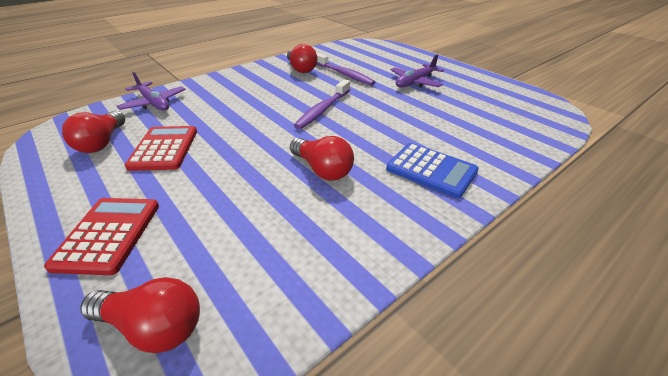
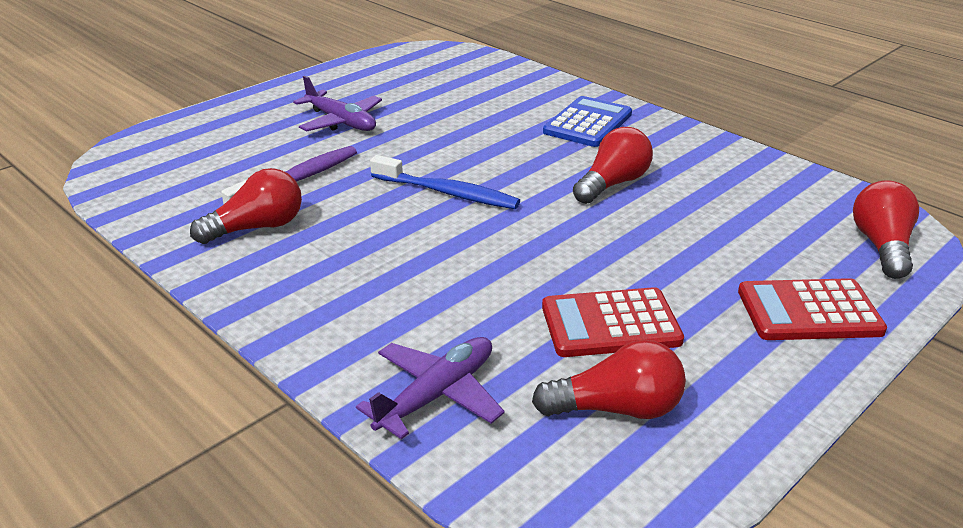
camera: 95 degrees left, 5 degrees down
purple toothbrush [294,79,350,129] -> blue toothbrush [370,155,520,209]

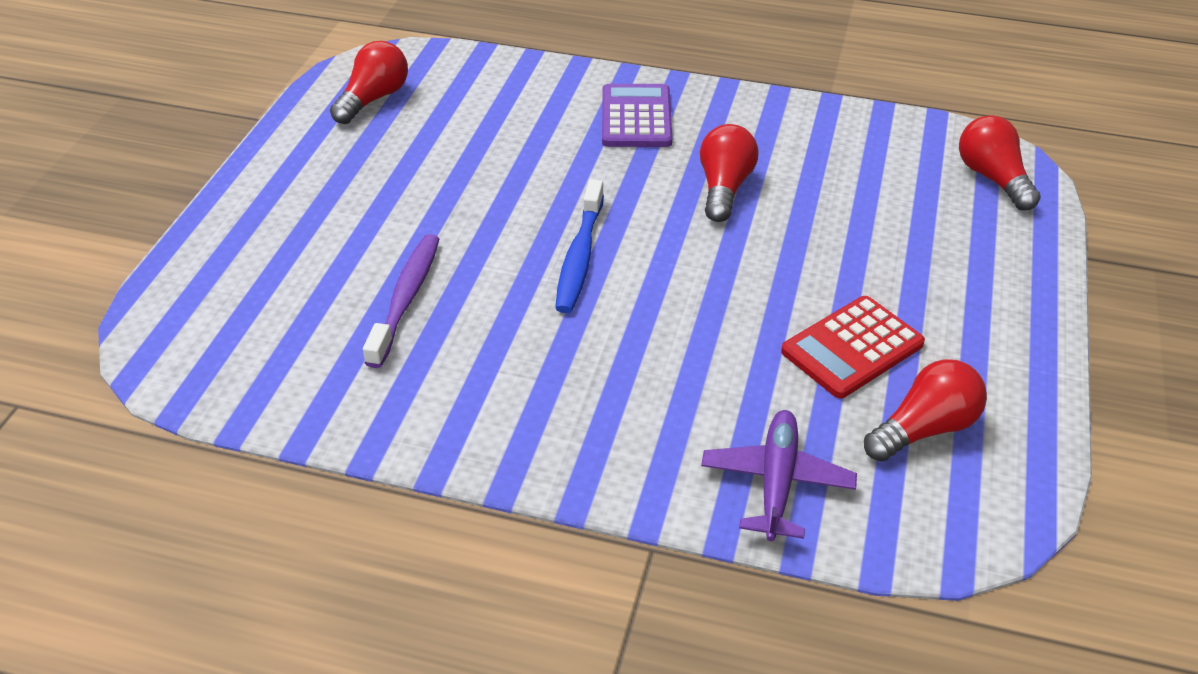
camera: 30 degrees left, 10 degrees up
red light bulb [190,168,302,244] -> red light bulb moved to [330,41,408,124]
purple plane [293,76,382,131] -> none
blue toothbrush [370,155,520,209] -> blue toothbrush turned 105 degrees clockwise [555,179,604,313]
blue calculator [543,96,632,147] -> purple calculator [602,84,672,147]
red calculator [738,278,887,340] -> none

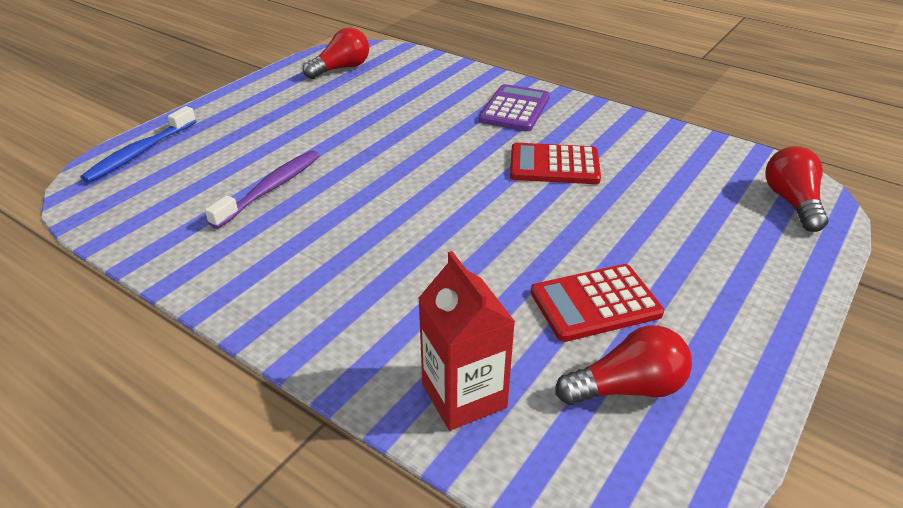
camera: 20 degrees right, 5 degrees down
blue toothbrush [555,179,604,313] -> blue toothbrush moved to [81,106,196,183]
red light bulb [700,124,759,222] -> red calculator [510,143,601,184]
purple plane [701,410,857,541] -> red carton [418,251,515,431]

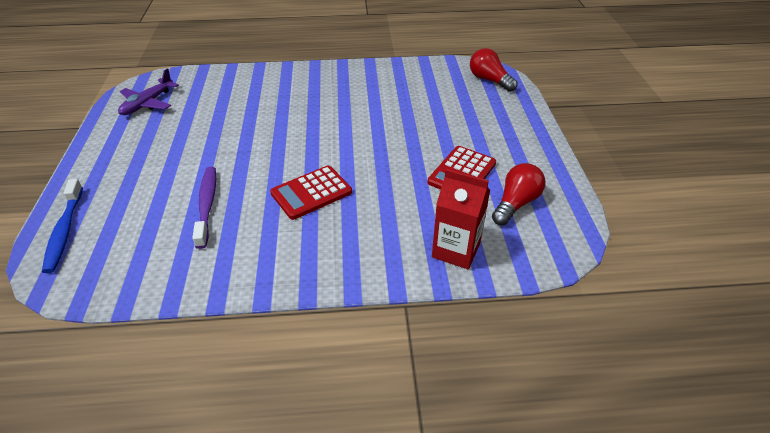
camera: 40 degrees left, 5 degrees up
red light bulb [303,28,369,79] -> purple plane [118,68,179,115]
purple calculator [479,84,550,131] -> none
red calculator [510,143,601,184] -> red calculator moved to [270,165,352,220]

